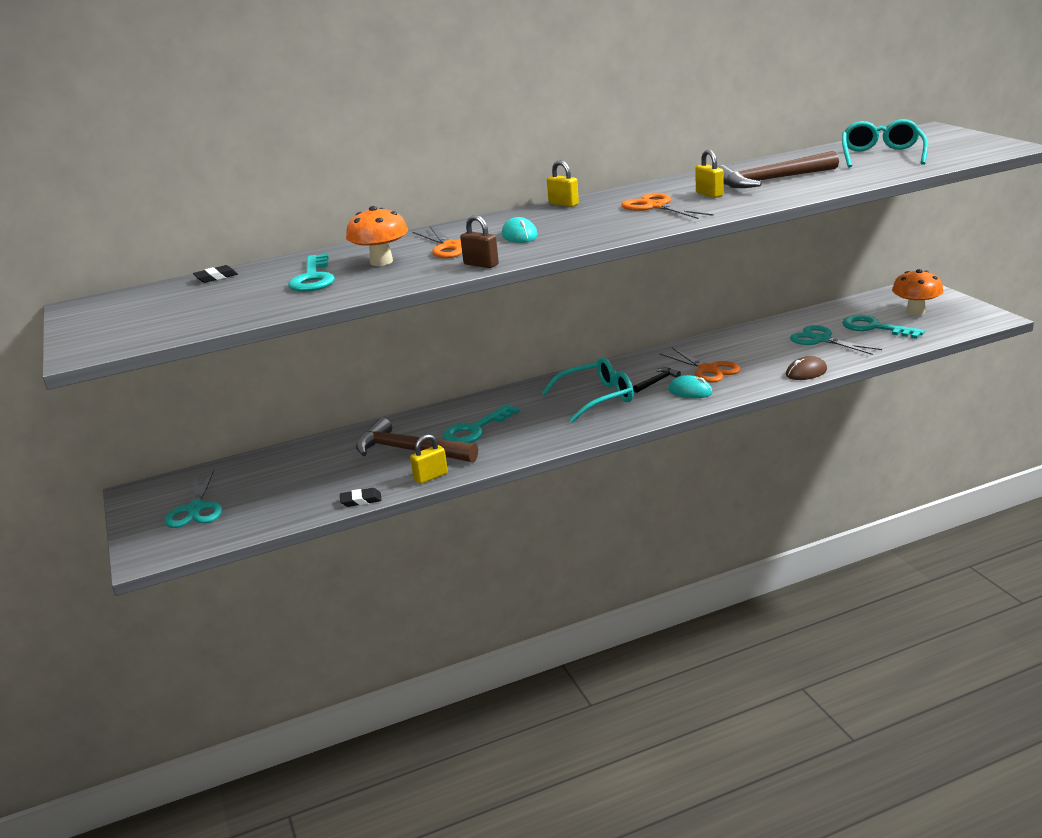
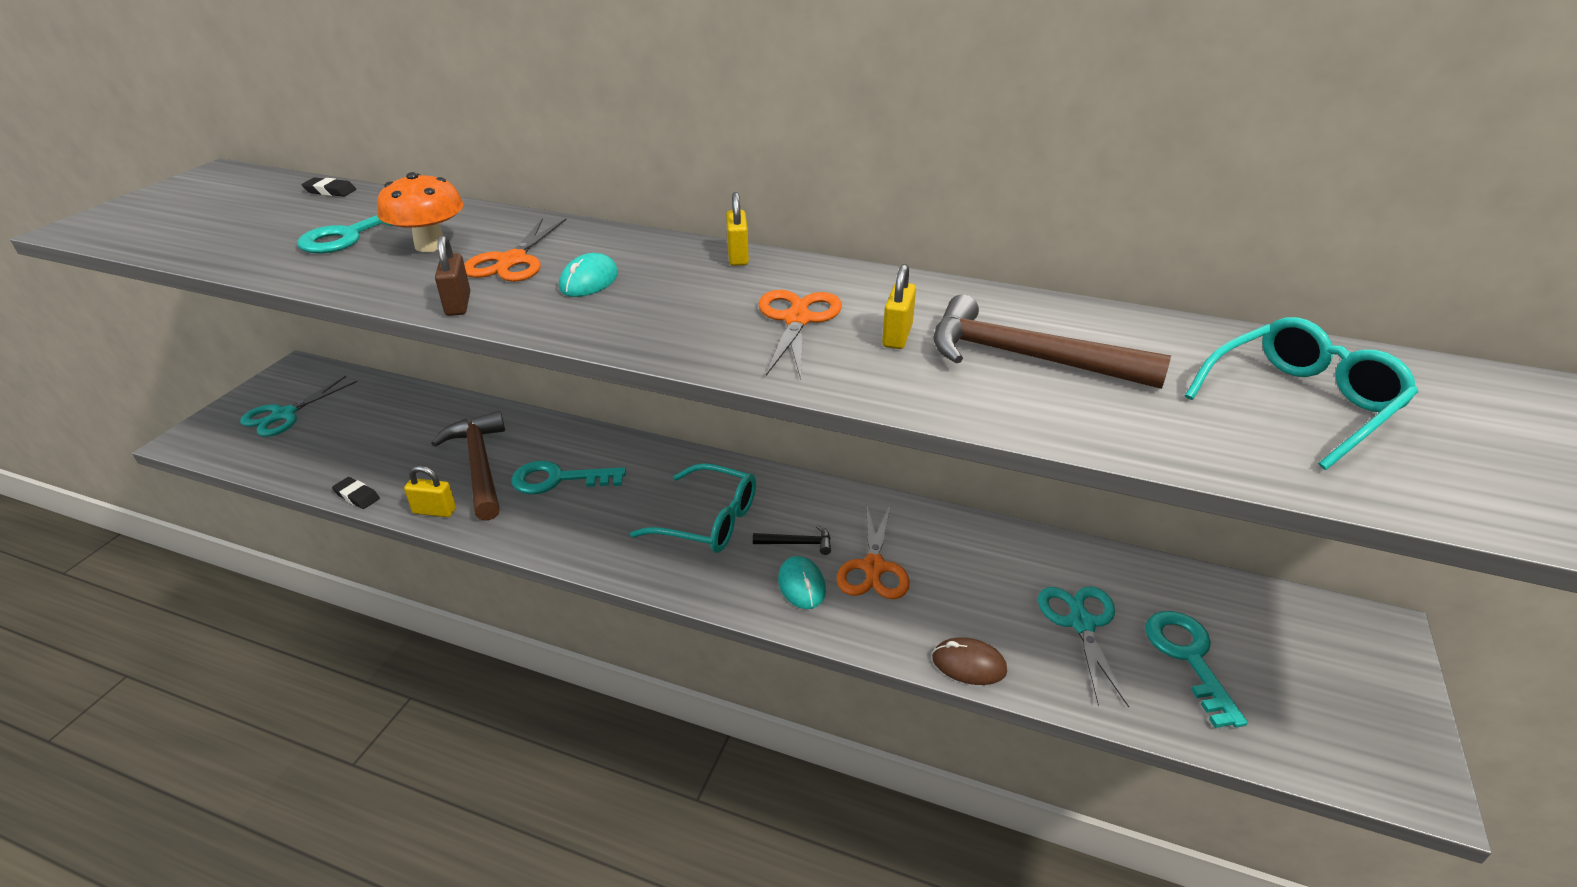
camera: 40 degrees right, 10 degrees up
orange mushroom [892,269,943,315] -> none

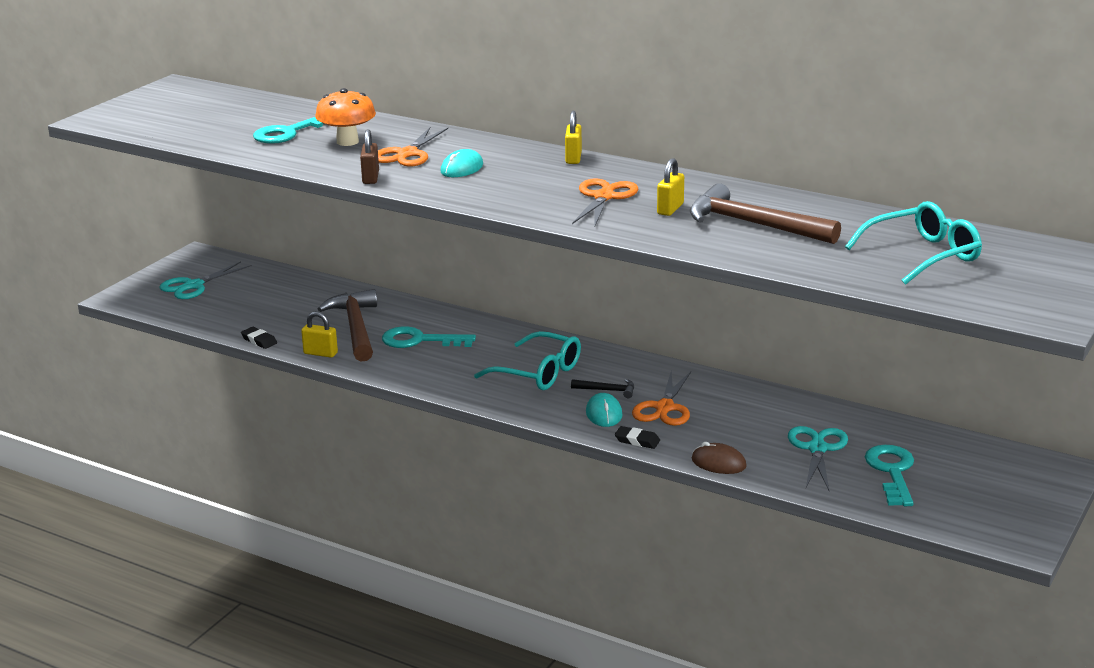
camera: 10 degrees right, 10 degrees down
black eraser [302,178,356,197] -> black eraser moved to [615,426,660,449]

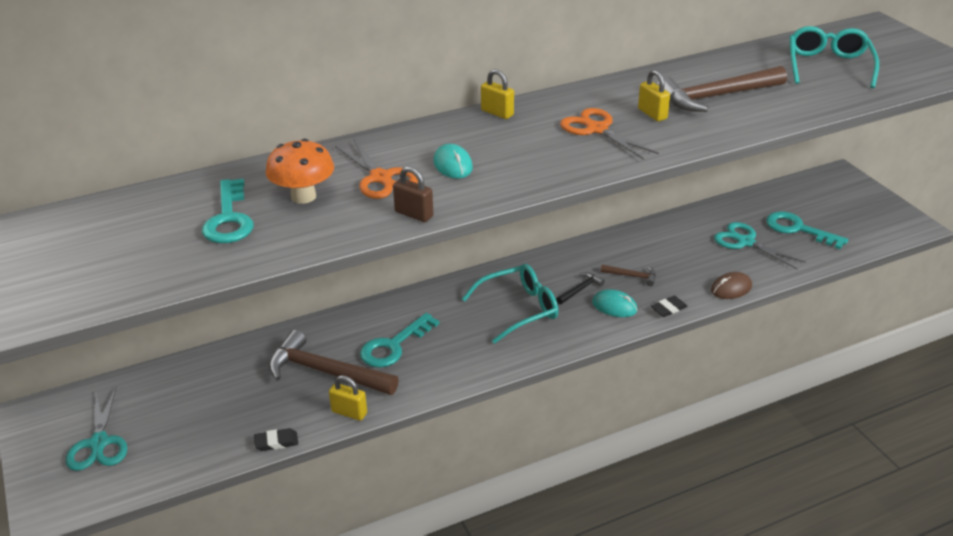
camera: 55 degrees left, 10 degrees up
yellow padlock [301,312,338,358] -> yellow padlock turned 60 degrees clockwise [329,375,367,421]
orange scissors [632,371,691,426] -> brown hammer [601,265,656,286]

